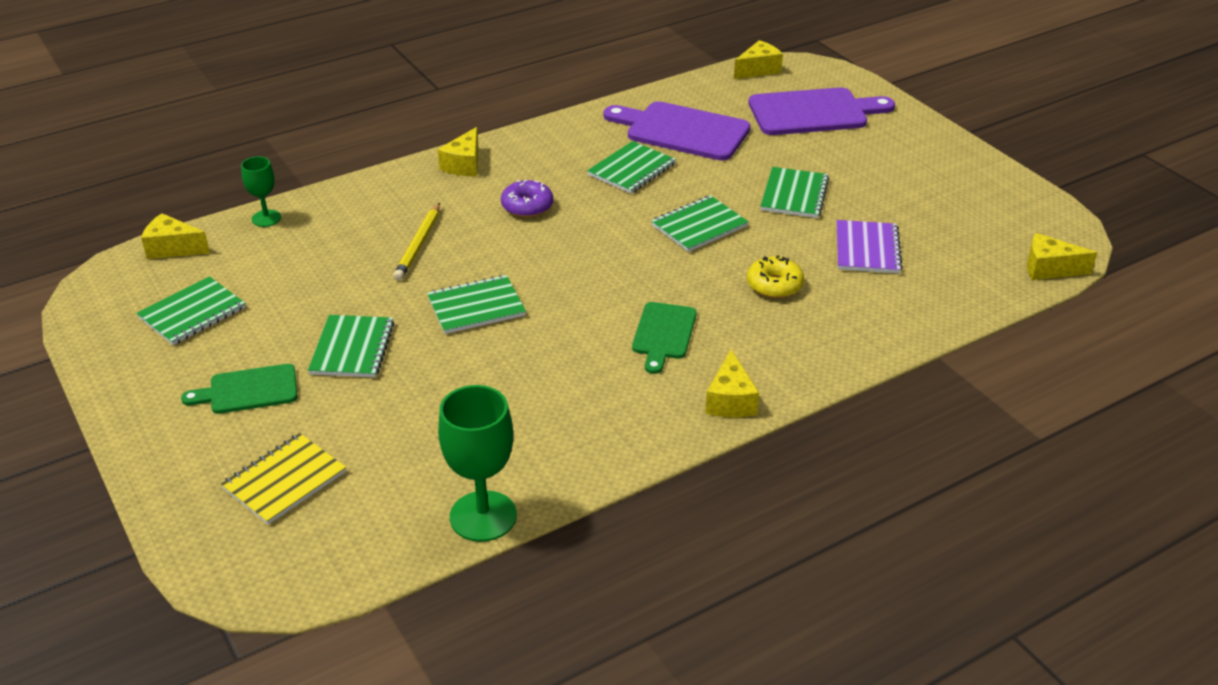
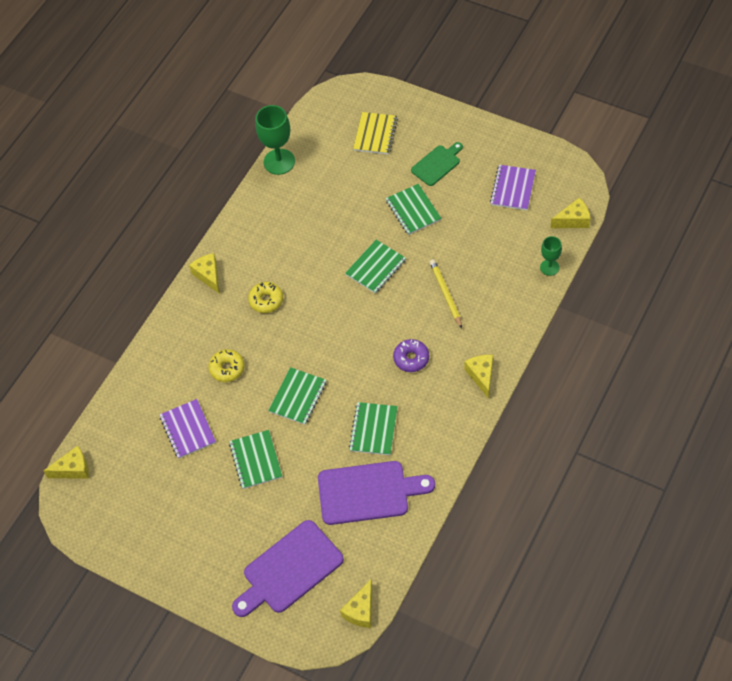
camera: 155 degrees right, 20 degrees up
green notebook [136,276,245,345] -> purple notebook [490,165,536,210]
green cutting board [632,302,697,374] -> yellow donut [248,282,283,313]

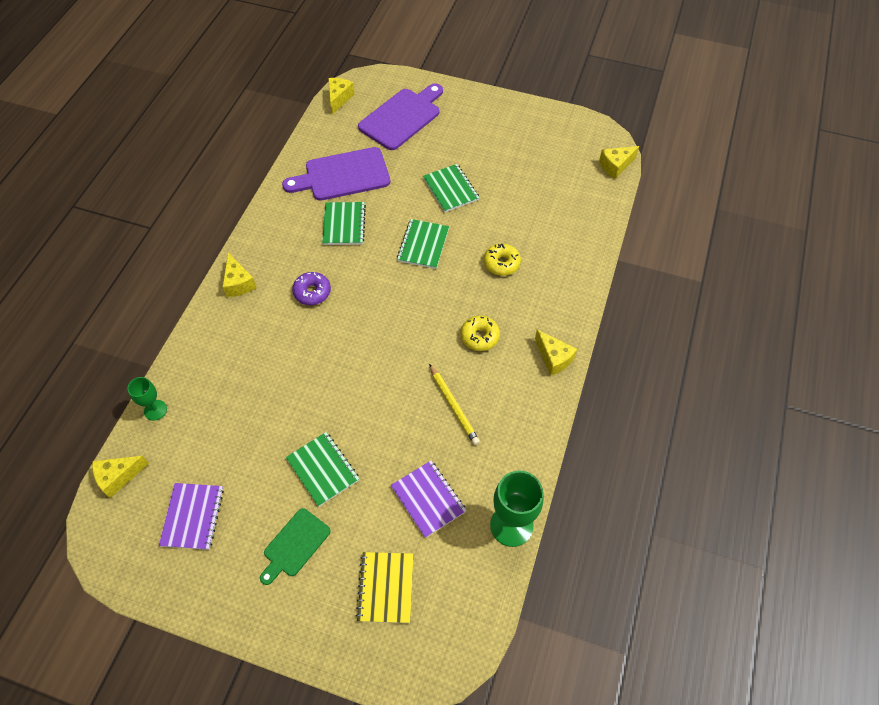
camera: 165 degrees right, 0 degrees up
purple notebook [160,399,216,459] -> purple notebook moved to [391,461,467,538]
green notebook [345,240,406,294] -> none
yellow pencil [429,259,462,328] -> yellow pencil moved to [429,364,480,445]

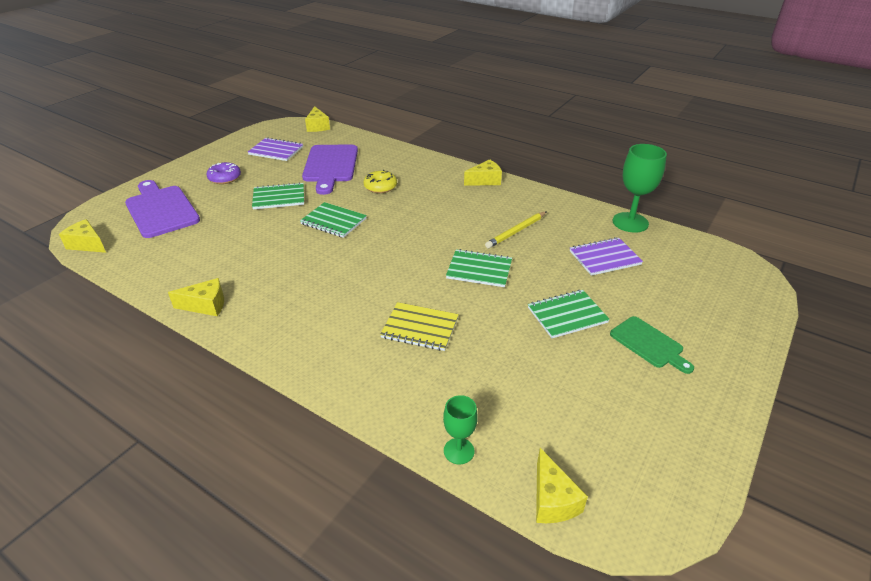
camera: 75 degrees left, 20 degrees down
purple notebook [159,483,224,550] -> purple notebook moved to [248,137,303,161]
yellow cheese [222,253,257,297] -> yellow cheese moved to [168,278,224,316]
purple cutting board [282,147,391,201] -> purple cutting board moved to [302,145,358,195]
purple donut [292,272,331,305] -> purple donut moved to [206,162,241,184]
green notebook [322,202,366,245] -> green notebook moved to [446,249,512,287]
yellow notebook [356,552,414,623] -> yellow notebook moved to [380,302,459,351]
yellow pencil [429,364,480,445] -> yellow pencil turned 150 degrees clockwise [485,212,546,248]
yellow donut [461,316,500,351] -> none

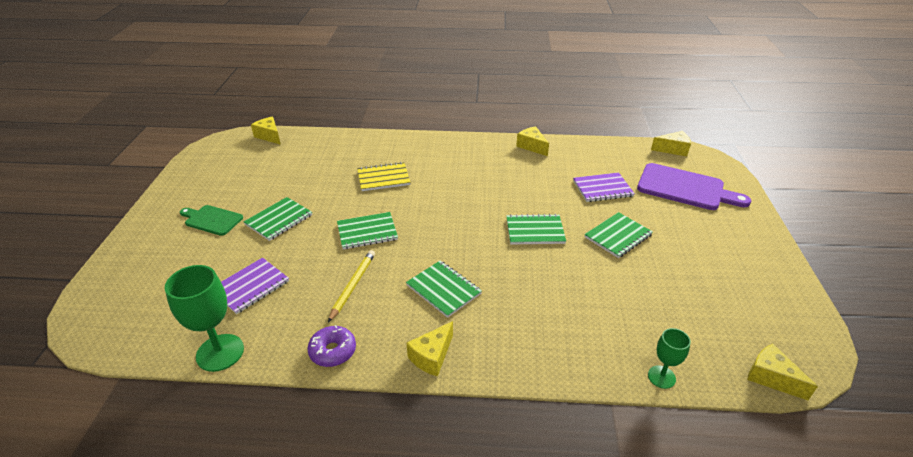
camera: 150 degrees right, 0 degrees up
yellow cheese [168,278,224,316] -> yellow cheese turned 90 degrees clockwise [516,126,549,156]
purple donut [206,162,241,184] -> purple donut moved to [307,325,356,367]
purple notebook [248,137,303,161] -> purple notebook moved to [573,172,635,202]
purple cutting board [302,145,358,195] -> none
yellow donut [363,170,397,193] -> none
green goblet [443,395,478,465] -> green goblet moved to [648,328,691,389]
none -> green notebook [406,261,482,318]

